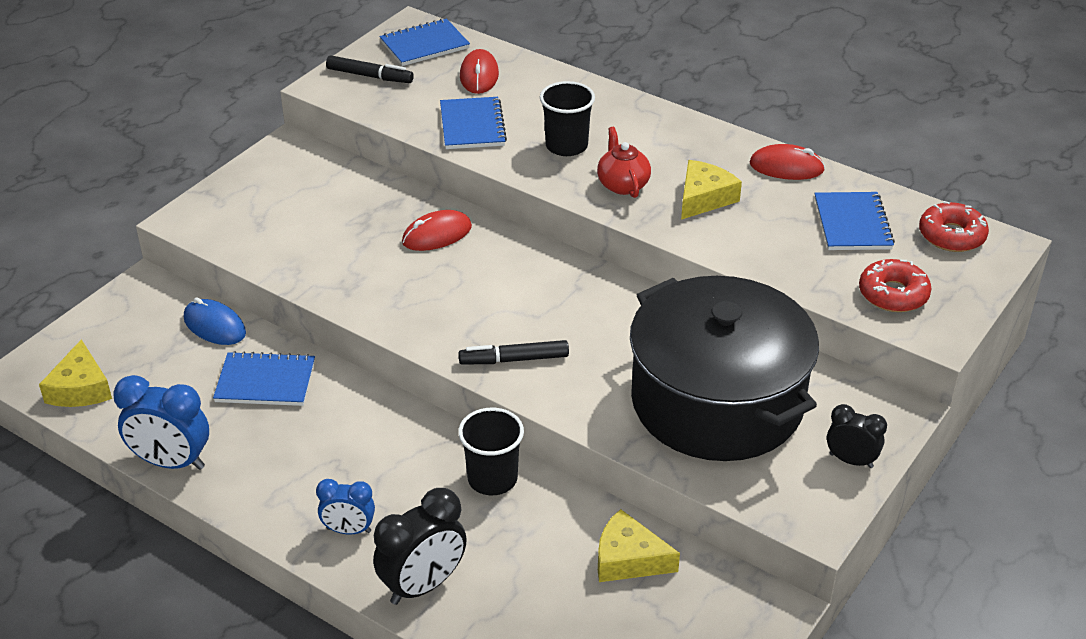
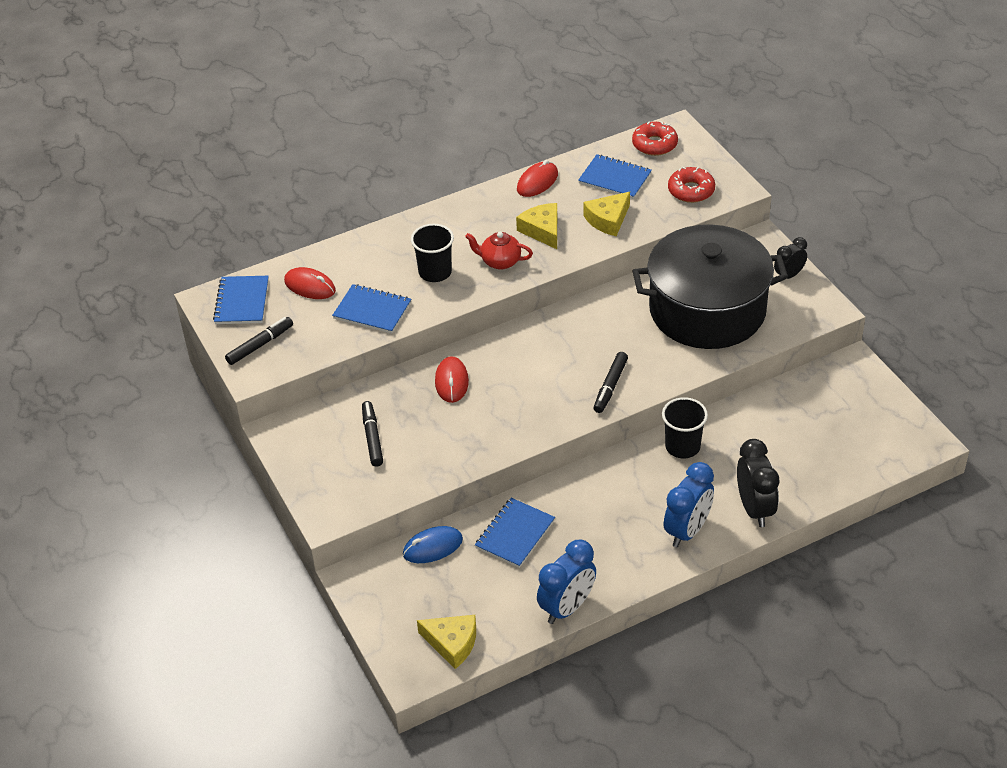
camera: 60 degrees left, 5 degrees up
blue clock [316,479,375,534] -> blue clock [664,462,714,547], size x1.64
yellow cheese [598,509,680,582] -> yellow cheese moved to [583,192,630,236]
none -> black marker [362,401,383,467]

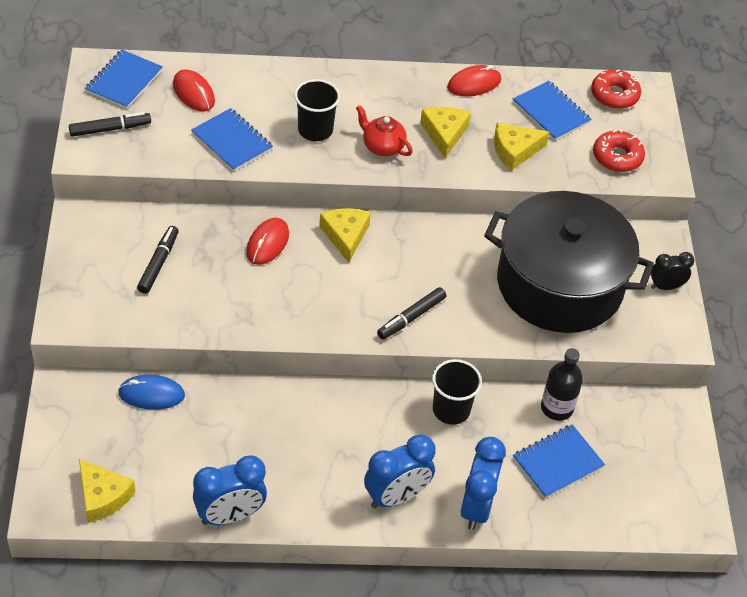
camera: 20 degrees right, 5 degrees up
blue notebook [475,498,555,568] -> blue notebook moved to [513,424,605,499]
black clock [737,439,779,527] -> blue clock [461,437,506,530]
none -> yellow cheese [319,208,371,263]
none -> black bottle [541,348,583,421]

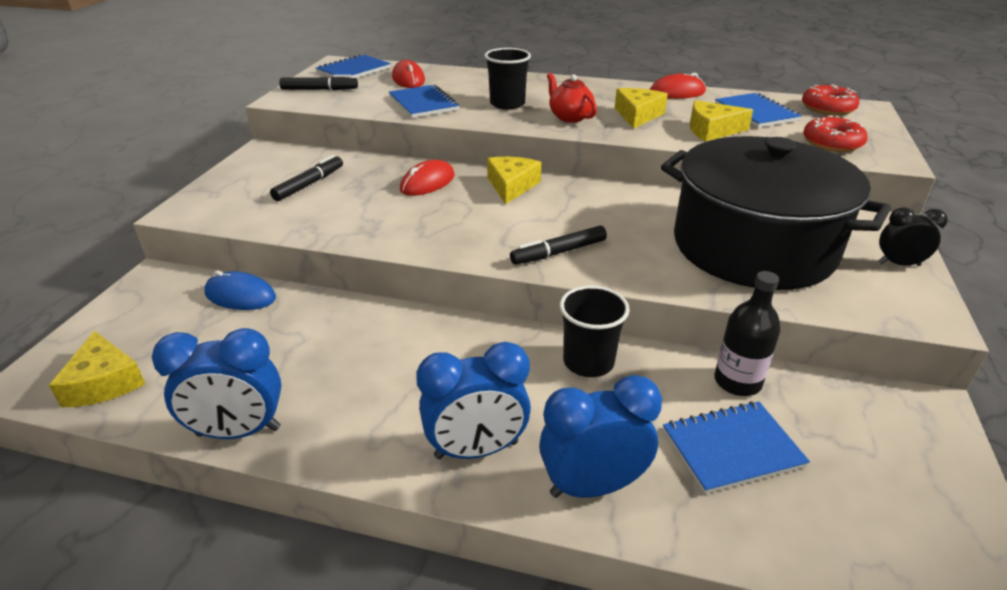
camera: 20 degrees right, 15 degrees down
blue clock [461,437,506,530] -> blue clock turned 135 degrees counterclockwise [539,375,662,498]

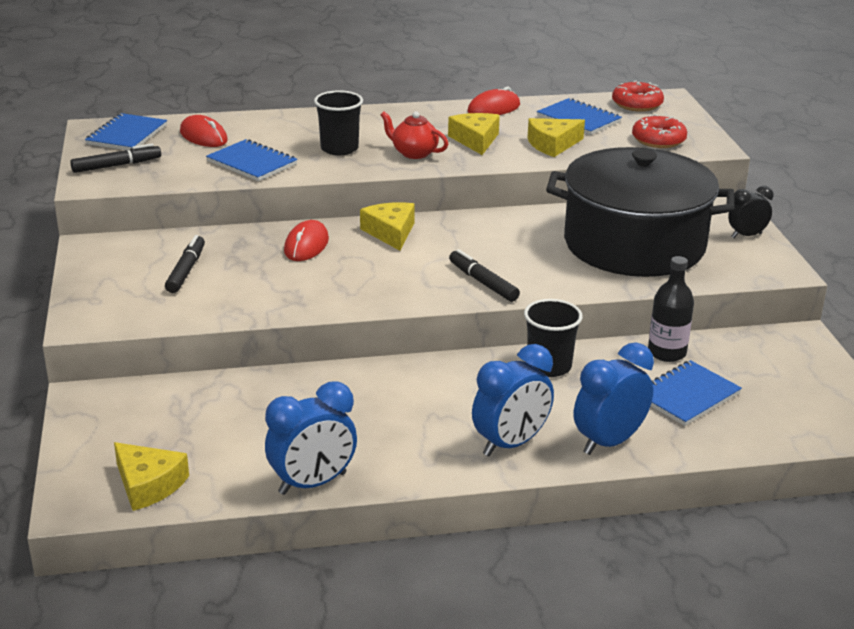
camera: 25 degrees left, 5 degrees down
blue mouse [204,270,276,310] -> none
black marker [510,226,607,265] -> black marker turned 105 degrees clockwise [449,249,520,302]

